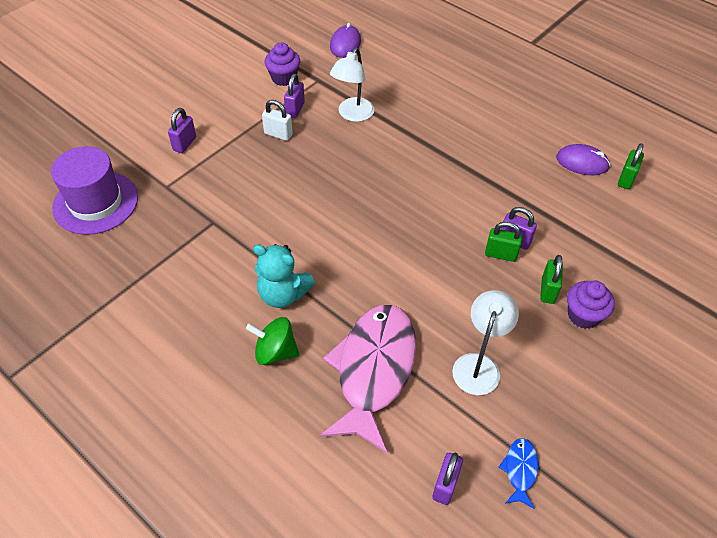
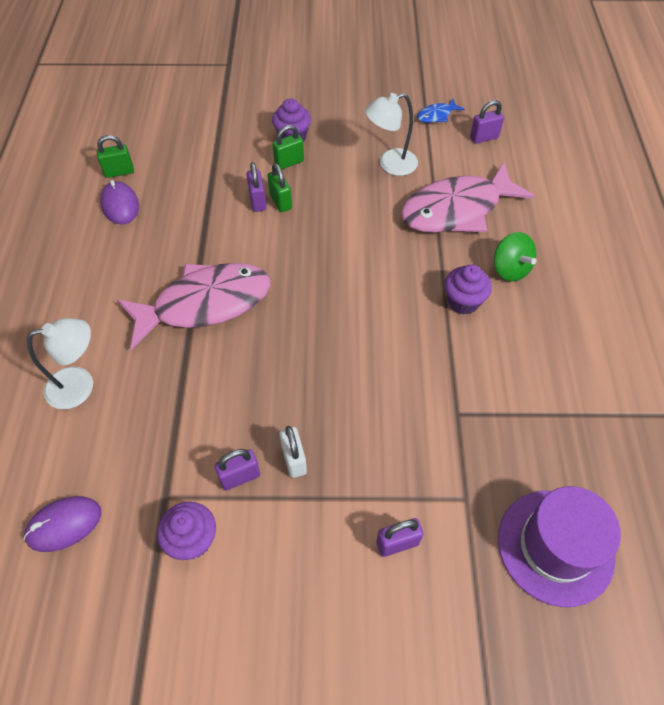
camera: 130 degrees left, 5 degrees up
turquoise teddy bear [253,244,315,308] -> purple cupcake [445,264,492,315]
white lamp [330,48,374,122] -> white lamp moved to [27,318,93,409]
none -> pink fish [117,263,271,350]

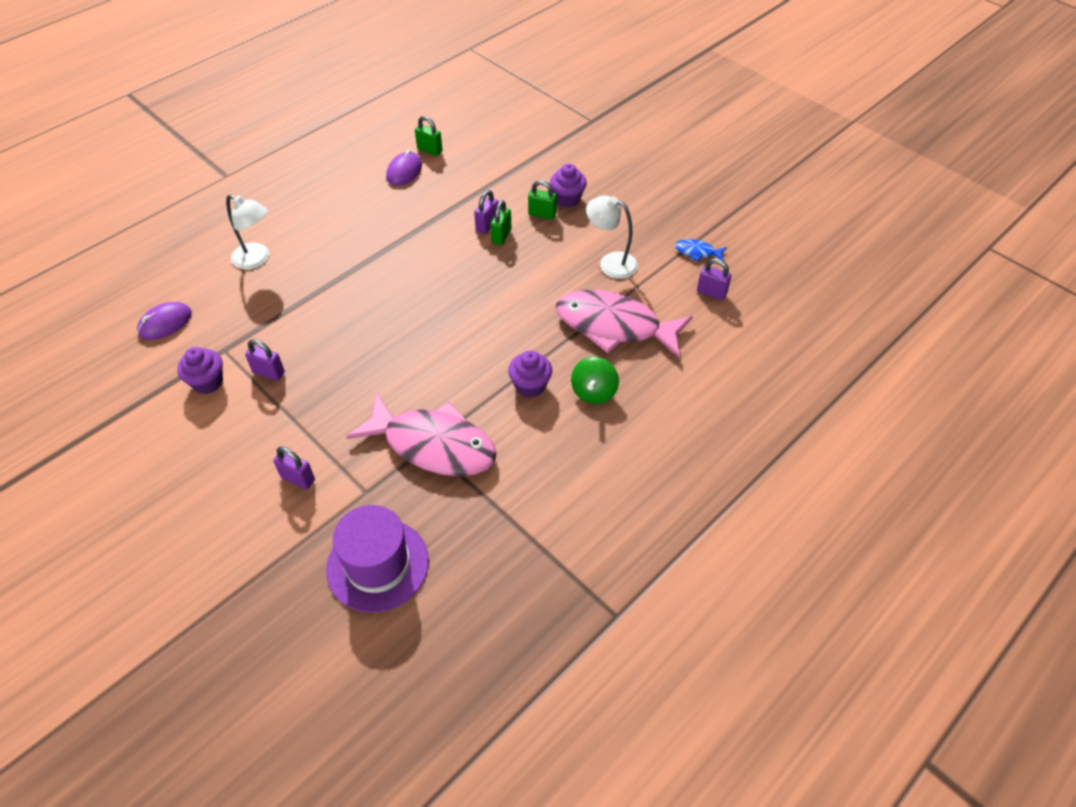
camera: 45 degrees right, 5 degrees down
purple mouse [23,496,101,552] -> purple mouse turned 60 degrees counterclockwise [137,302,192,340]
pink fish [117,263,271,350] -> pink fish moved to [346,393,497,476]
white padlock [280,426,307,478] -> none

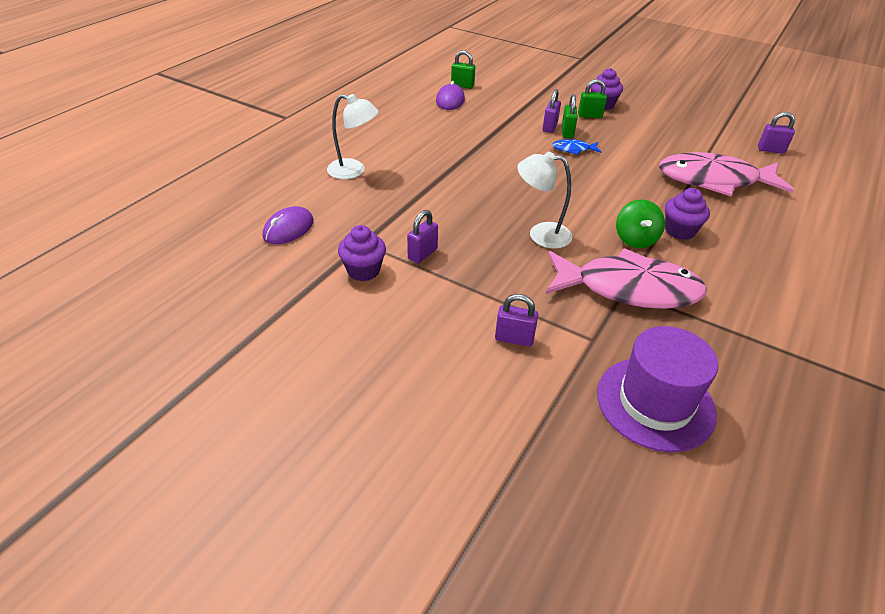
camera: 15 degrees left, 10 degrees down
purple padlock [245,339,285,381] -> purple padlock turned 60 degrees counterclockwise [407,210,438,263]
green spinning top [571,357,619,404] -> green spinning top moved to [616,199,665,248]
white lamp [586,195,638,279] -> white lamp moved to [517,151,573,249]
blue fish [675,239,727,262] -> blue fish moved to [552,139,601,155]

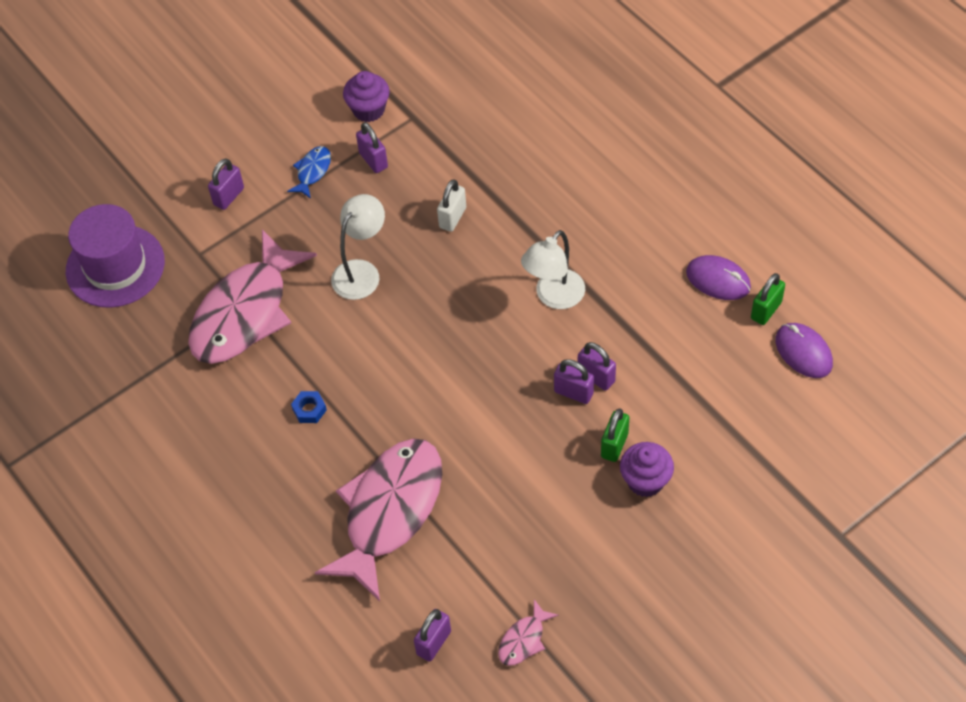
camera: 115 degrees right, 15 degrees up
purple mouse [263,206,314,244] -> purple mouse moved to [775,323,833,378]
white lamp [327,94,379,179] -> white lamp moved to [521,230,585,309]
blue fish [552,139,601,155] -> blue fish moved to [287,146,331,199]
green padlock [562,94,578,138] -> purple padlock [554,359,594,404]
green spinning top [616,199,665,248] -> none
purple cupcake [665,188,710,240] -> blue nut [291,391,327,423]
none -> white padlock [437,179,466,232]
none -> pink fish [498,599,559,666]

